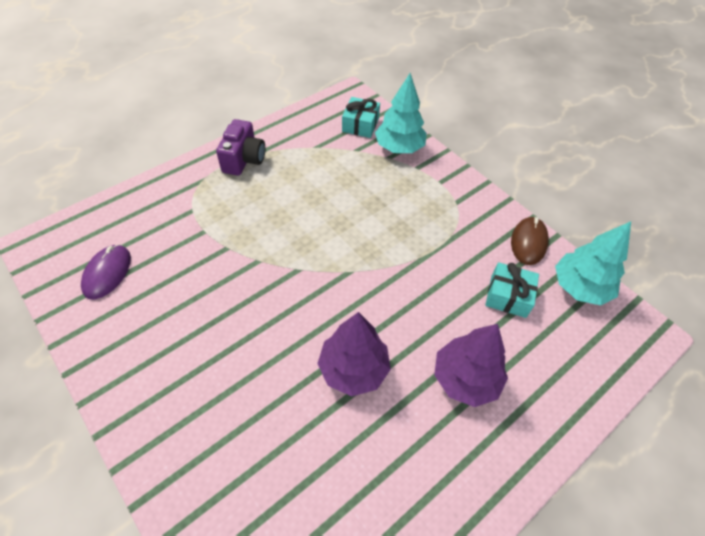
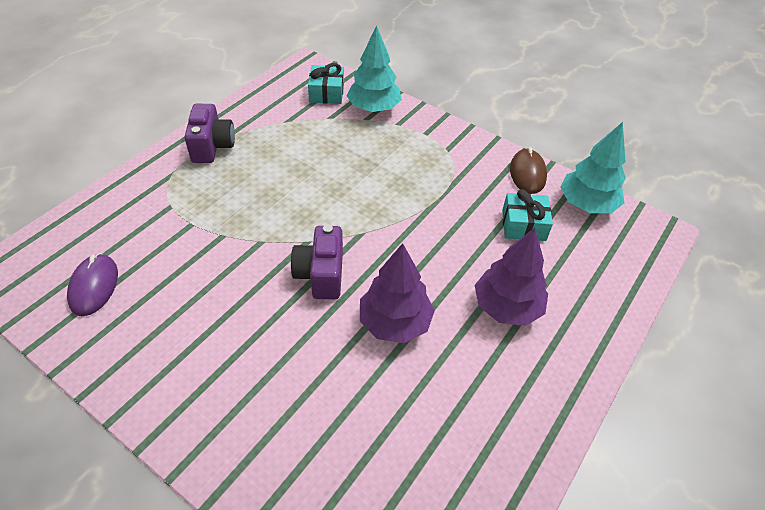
camera: 15 degrees left, 5 degrees down
none -> purple camera [291,224,343,299]

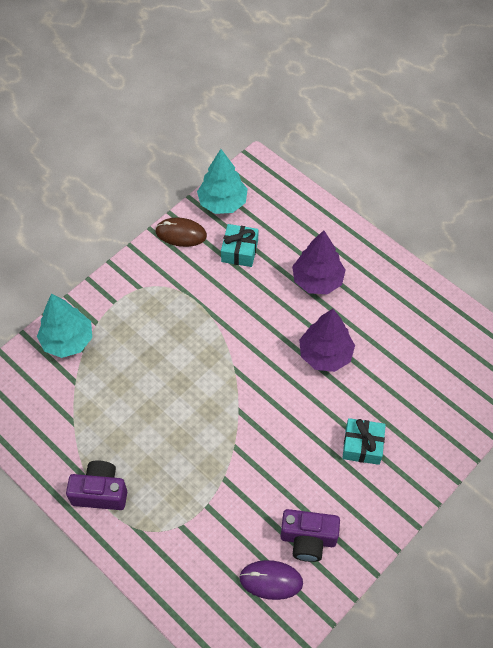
camera: 80 degrees left, 10 degrees up
purple camera [291,224,343,299] -> purple camera moved to [281,509,340,562]
turquoise gift [308,63,344,104] -> turquoise gift moved to [342,418,386,465]

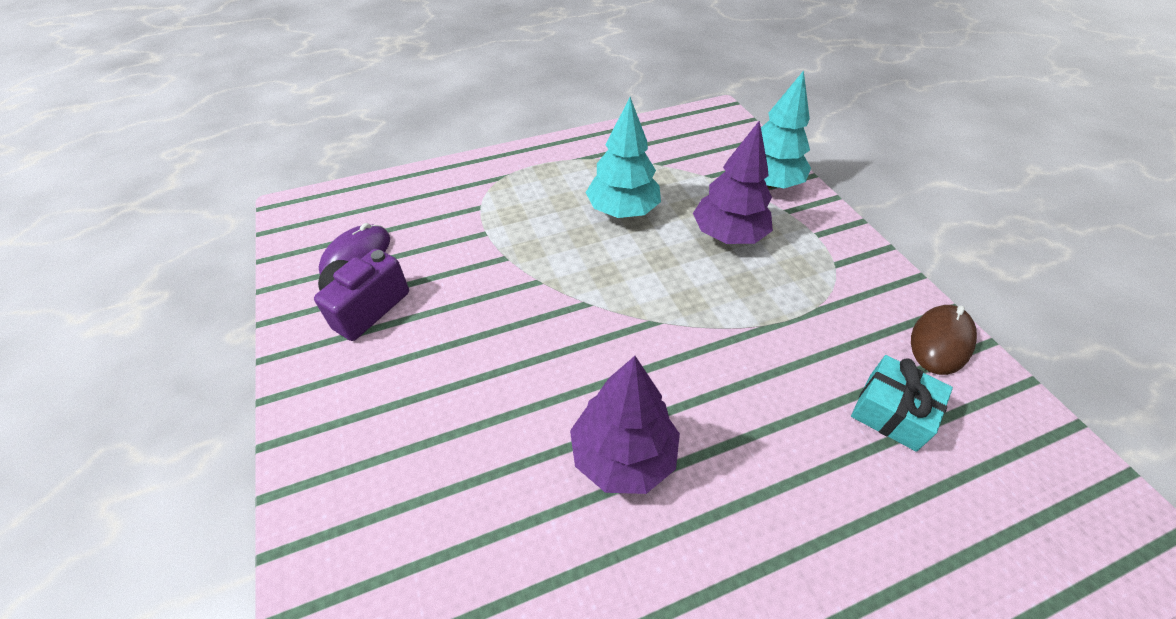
camera: 115 degrees right, 10 degrees down
purple camera [66,460,127,510] -> none
turquoise tree [197,149,248,214] -> turquoise tree moved to [585,97,661,218]
purple tree [292,230,346,294] -> purple tree moved to [693,120,773,244]
turquoise gift [342,418,386,465] -> none

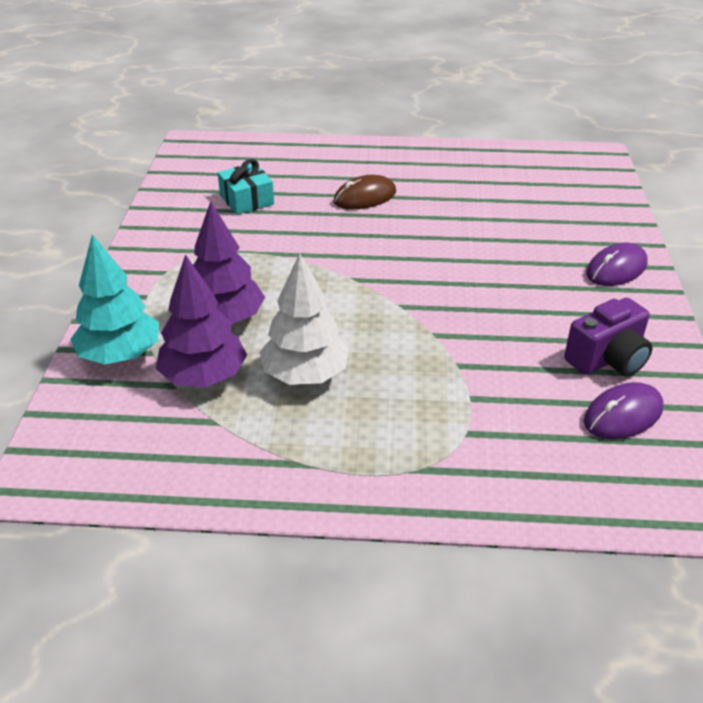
camera: 155 degrees left, 10 degrees down
purple tree [570,356,680,494] -> purple tree moved to [156,254,247,387]
turquoise tree [585,97,661,218] -> white tree [260,253,349,385]
brown mouse [911,305,977,375] -> brown mouse moved to [333,175,396,209]
none -> purple mouse [586,243,648,286]

